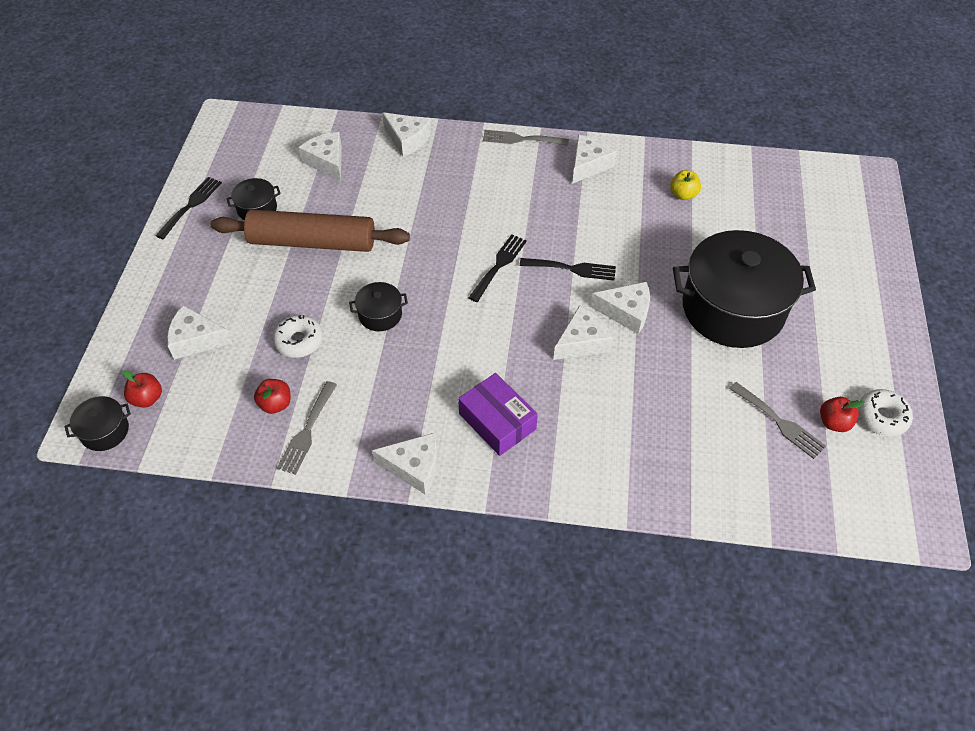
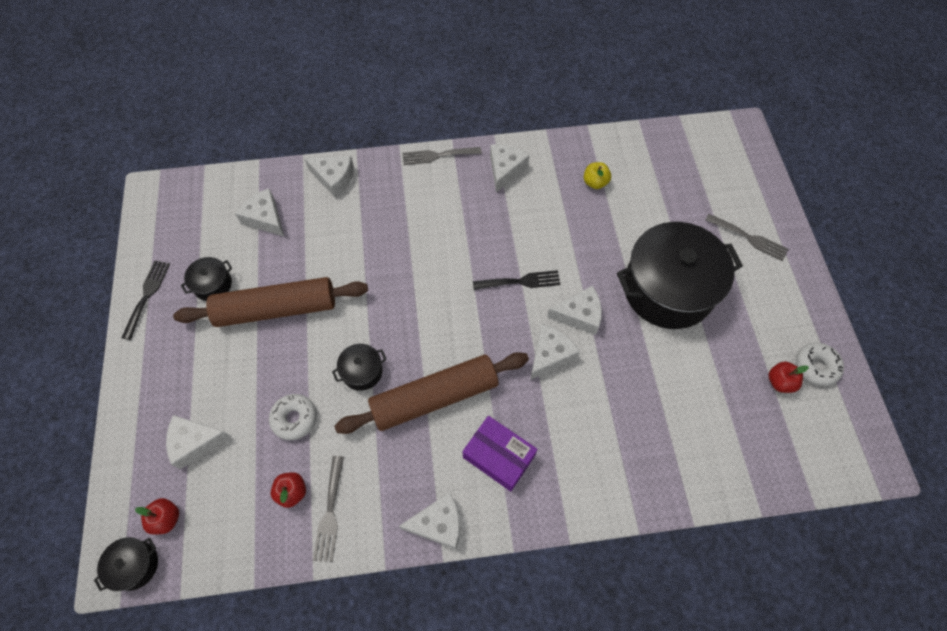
camera: 15 degrees left, 10 degrees up
black fork [468,234,527,302] -> none
grey fork [729,382,826,459] -> grey fork moved to [705,214,788,261]
none -> brown rolling pin [335,352,529,434]

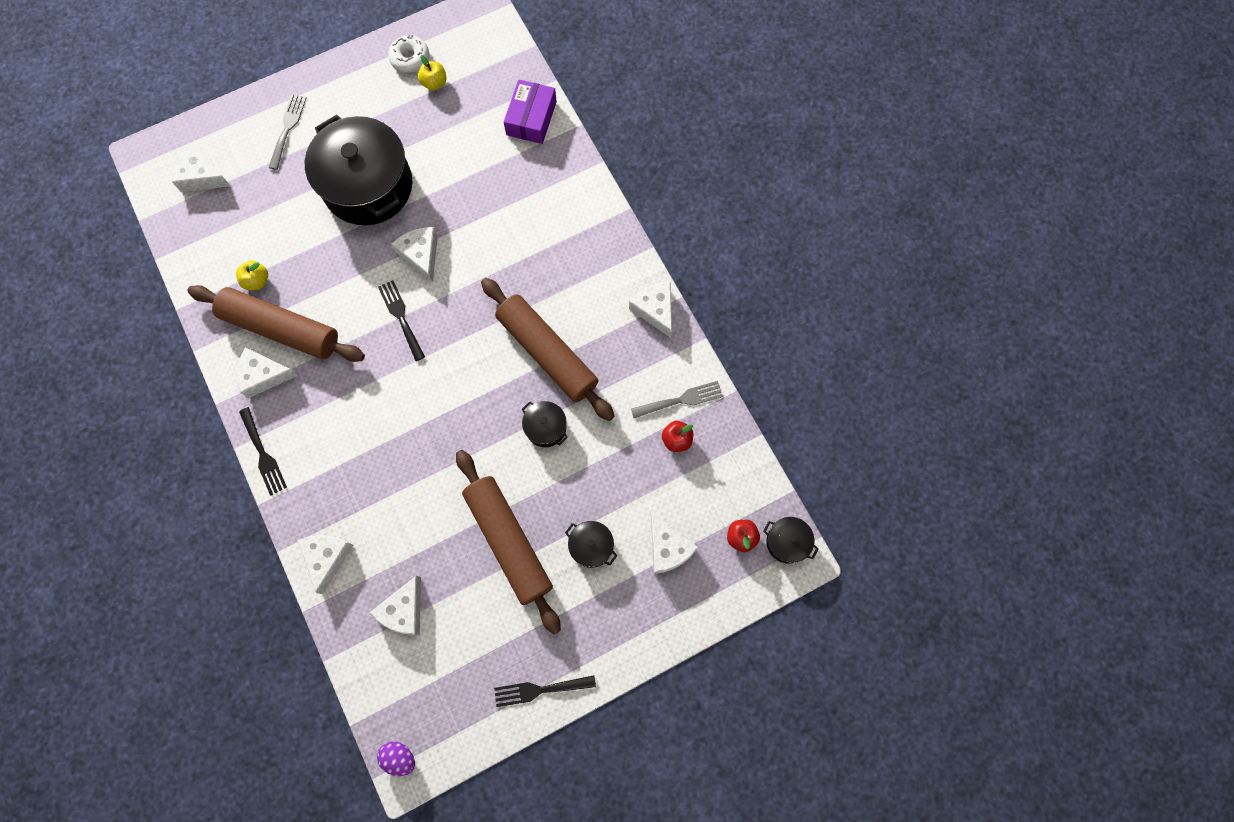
camera: 110 degrees left, 10 degrees up
black pot [181,257,232,301] -> black pot moved to [565,521,617,568]
white donut [269,394,317,440] -> none
grey fork [403,147,482,165] -> black fork [239,407,287,495]
purple box [463,416,537,491] -> purple box moved to [504,79,557,144]
white cheese [530,324,580,380] -> white cheese moved to [172,145,230,192]
red apple [769,361,809,393] -> yellow apple [418,55,447,90]
none -> brown rolling pin [187,285,365,362]
none -> purple egg [377,741,415,776]

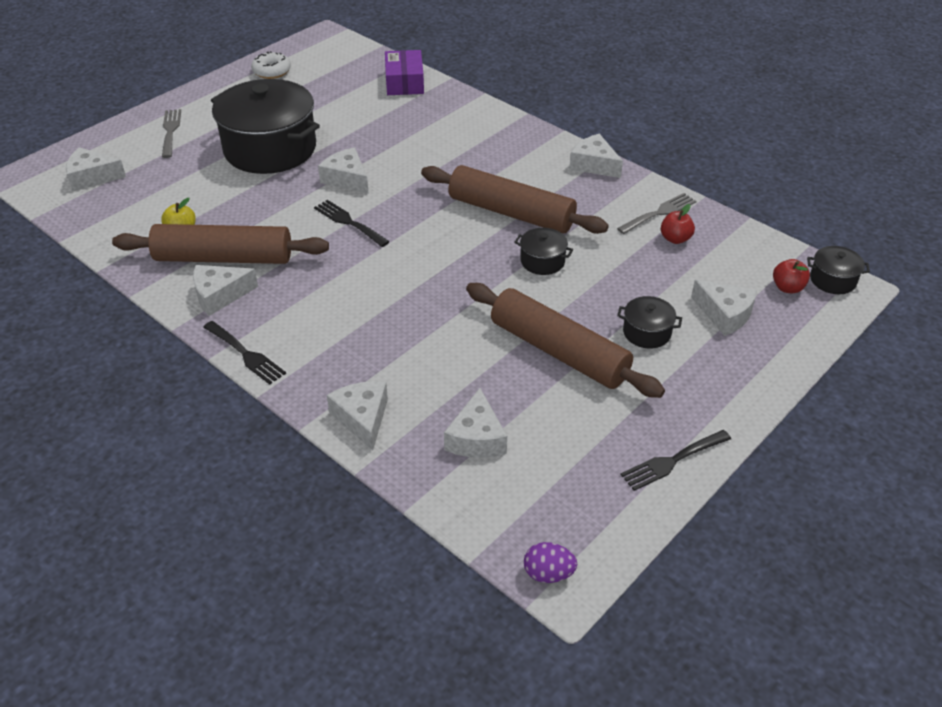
camera: 20 degrees left, 30 degrees down
yellow apple [418,55,447,90] -> none

